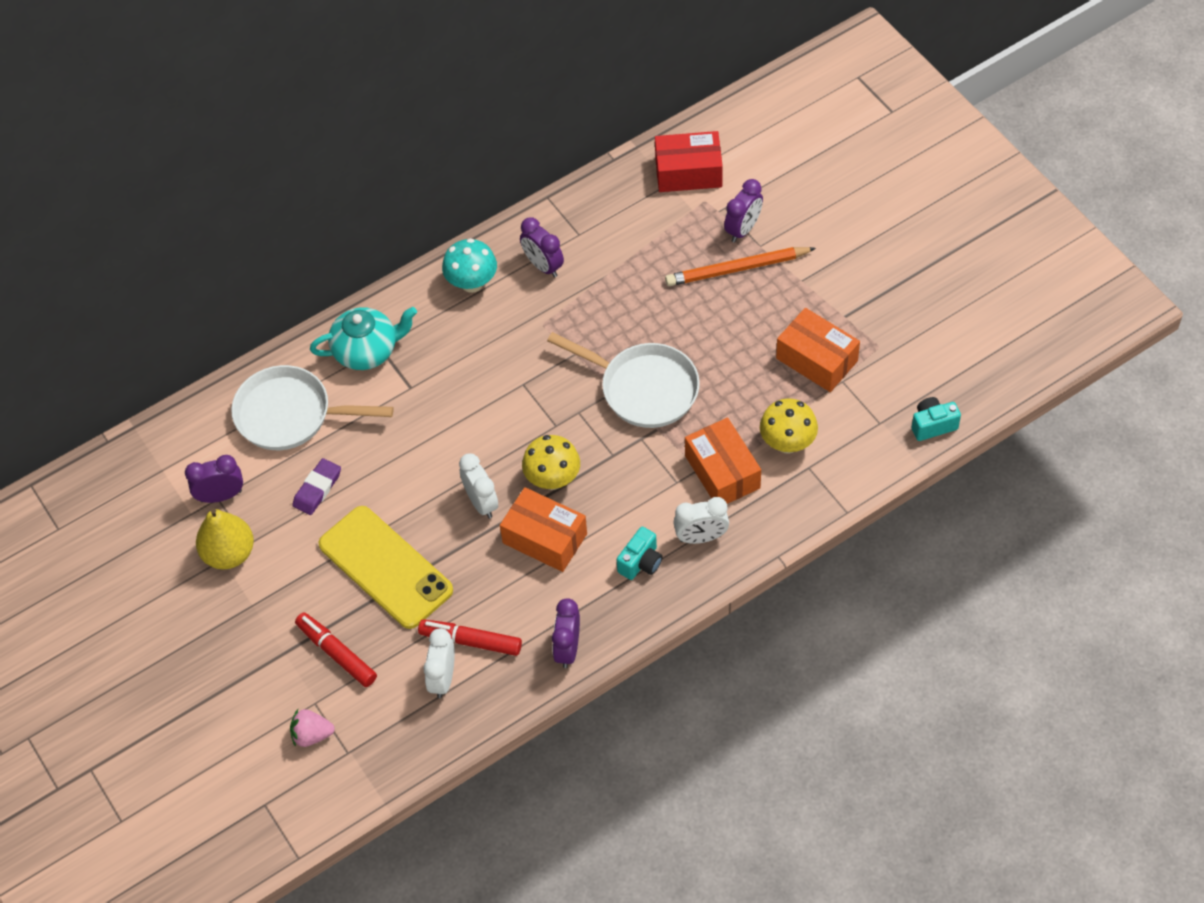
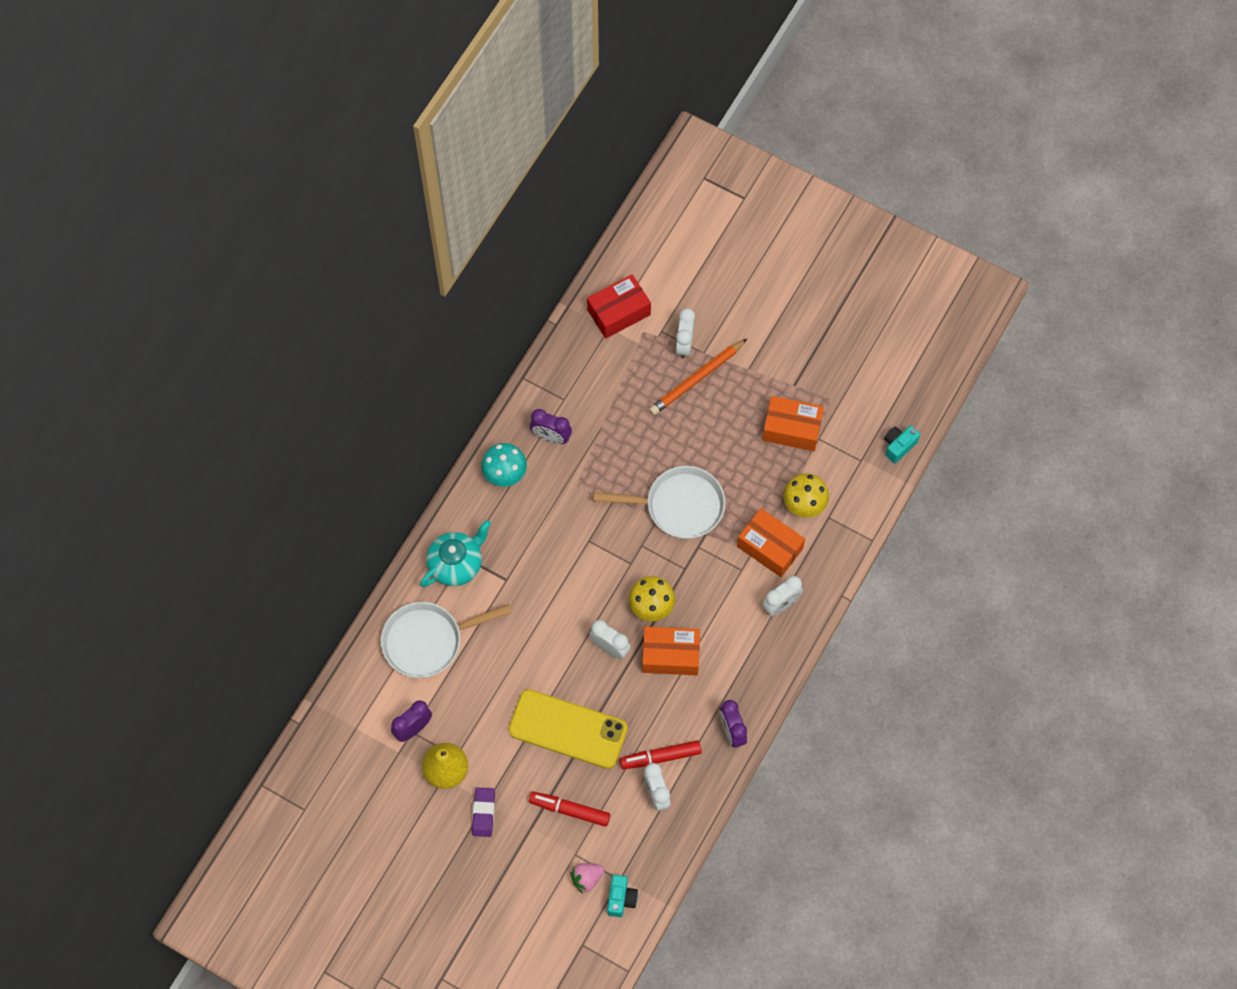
camera: 30 degrees left, 10 degrees up
purple eraser [292,458,341,515] -> purple eraser moved to [472,787,495,837]
turquoise camera [616,526,663,580] -> turquoise camera moved to [607,875,638,917]
purple clock [724,179,763,242] -> white clock [676,308,695,358]

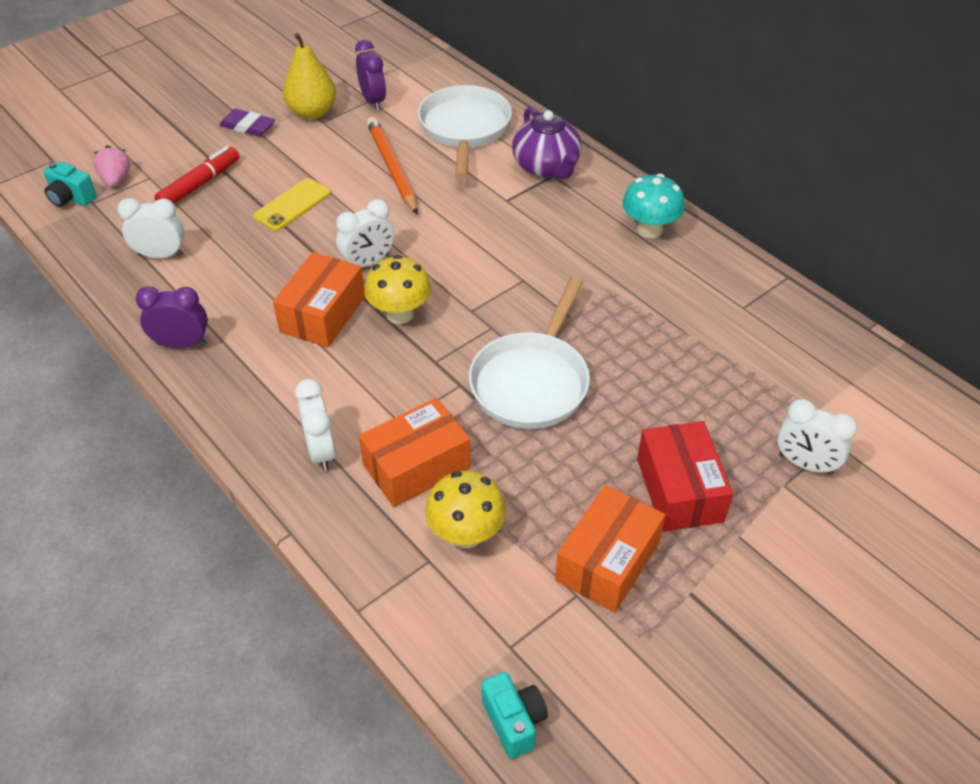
camera: 110 degrees right, 20 degrees down
turquoise teapot [420,520,491,587] -> purple teapot [512,107,582,179]
yellow phone [508,689,628,769] -> yellow phone [253,178,331,231], size x0.55
purple clock [530,409,572,444] -> none
red box [587,274,651,339] -> red box moved to [637,421,733,532]
red marker [620,740,702,769] -> none
orange pencil [649,339,747,415] -> orange pencil moved to [367,117,418,215]

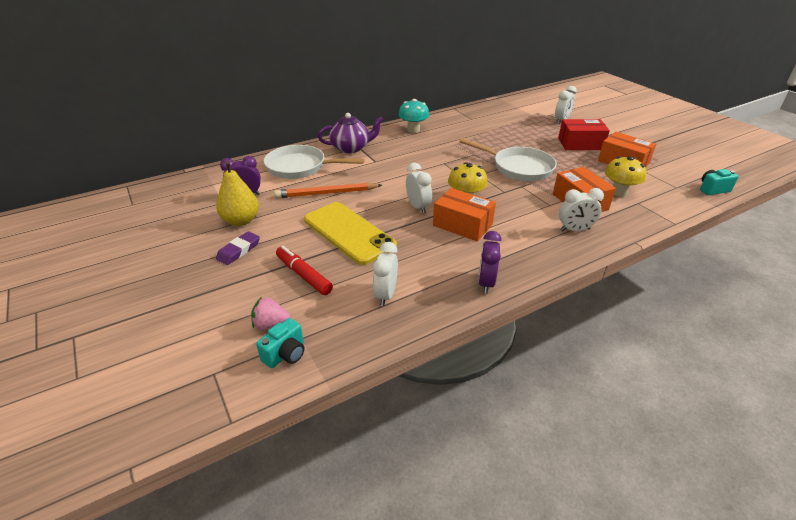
camera: 80 degrees left, 10 degrees down
yellow phone [253,178,331,231] -> yellow phone [304,202,397,265], size x1.81

